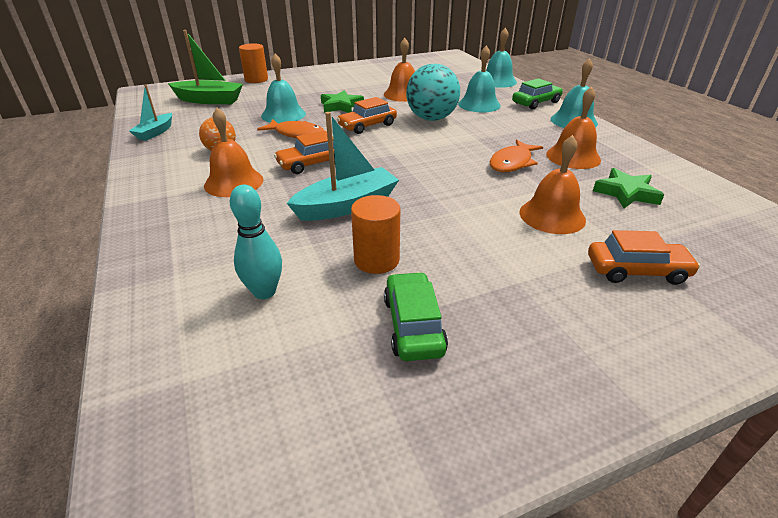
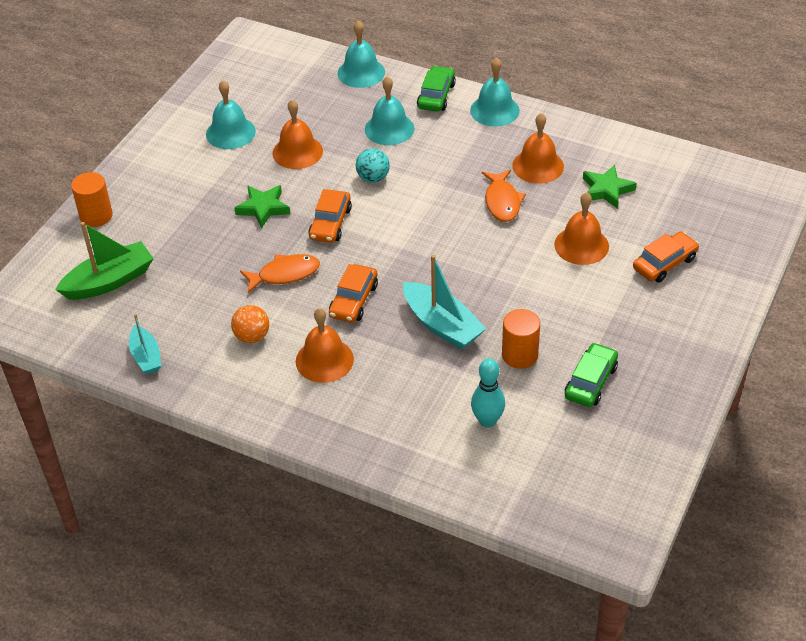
camera: 40 degrees left, 10 degrees up
turquoise bell [261,54,306,123] -> turquoise bell moved to [206,81,256,149]
turquoise boat [287,112,399,221] -> turquoise boat turned 120 degrees clockwise [403,255,486,350]
green car [384,272,448,361] -> green car turned 75 degrees clockwise [565,343,618,407]
turquoise ball [406,64,460,121] -> turquoise ball [355,148,390,183], size x0.57

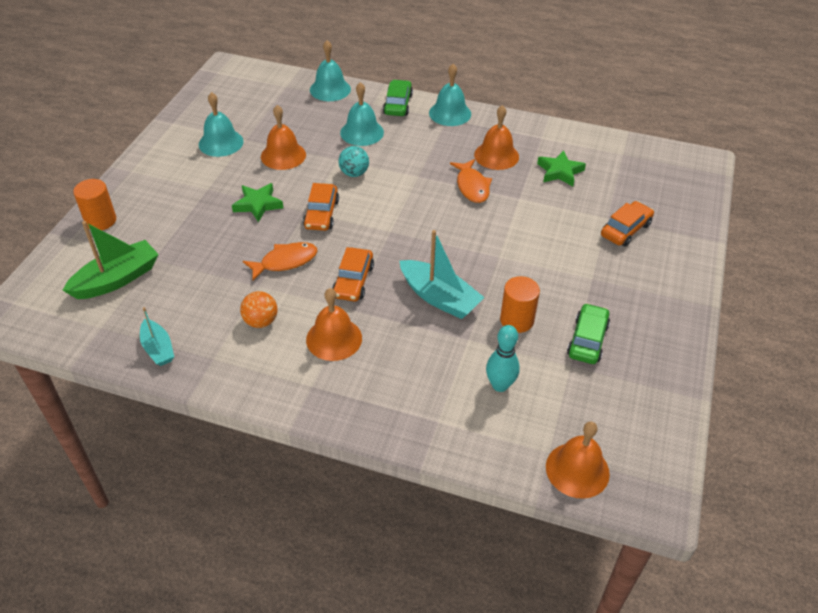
camera: 10 degrees left, 0 degrees up
orange bell [554,192,609,265] -> orange bell moved to [546,421,610,499]

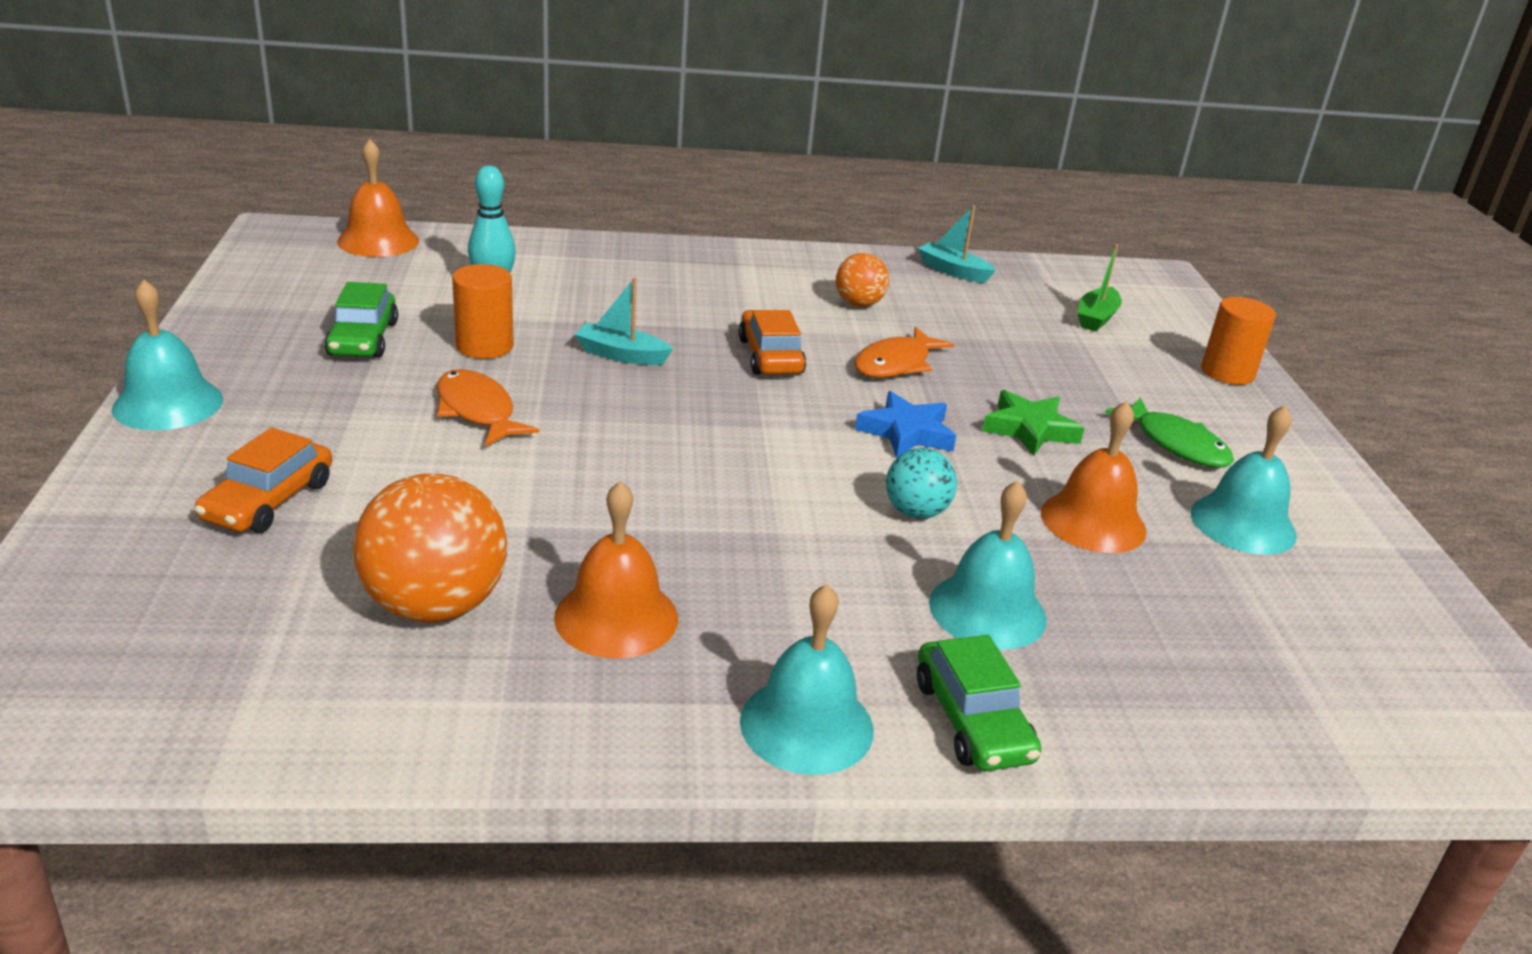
camera: 155 degrees right, 15 degrees down
green boat [62,221,159,299] -> green boat [1078,244,1122,331], size x0.61
orange car [303,183,339,231] -> blue star [855,391,956,458]
orange bell [306,288,362,361] -> none
turquoise bell [310,40,351,101] -> turquoise bell moved to [112,280,223,430]
turquoise boat [399,230,485,319] -> turquoise boat [574,277,673,365], size x0.61
orange fish [450,159,492,203] -> orange fish moved to [437,369,539,447]
green star [537,150,586,186] -> orange ball [353,473,507,623]
none -> green fish [1105,398,1234,468]

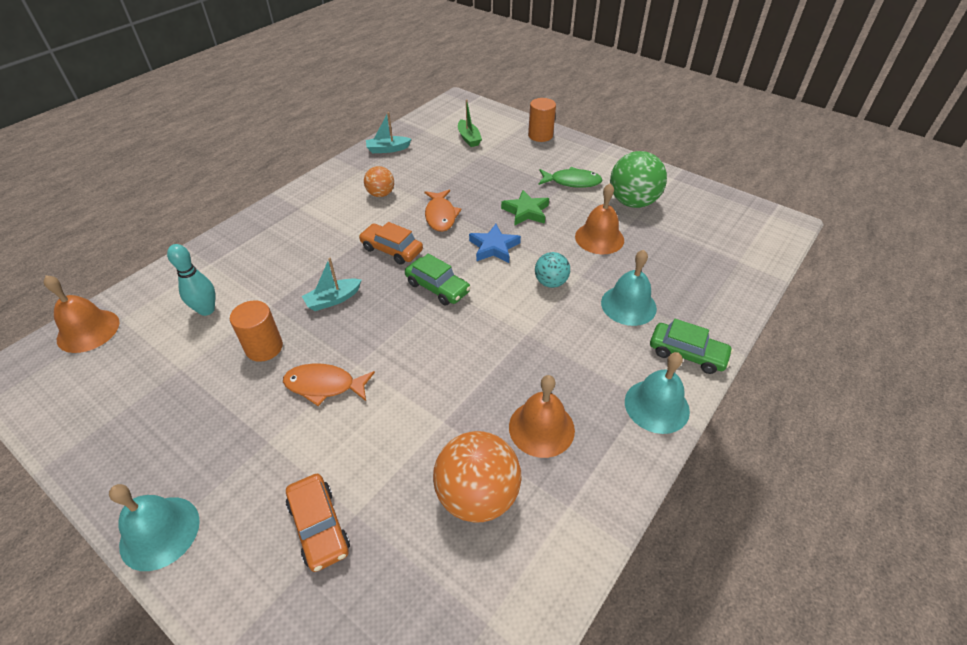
camera: 45 degrees left, 15 degrees up
green car [325,282,398,358] -> green car moved to [405,253,471,305]
turquoise bell [1190,405,1297,555] -> green ball [610,151,667,208]

